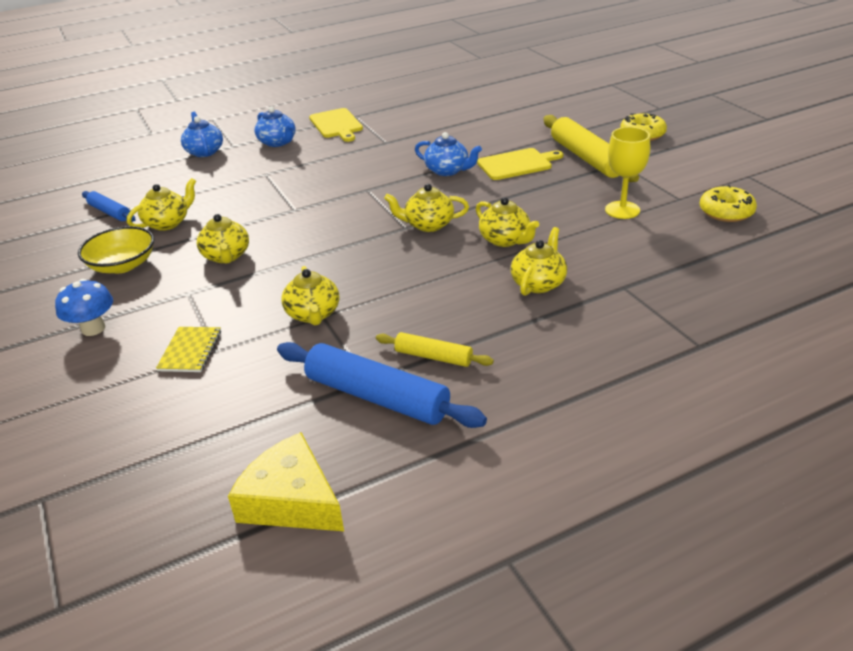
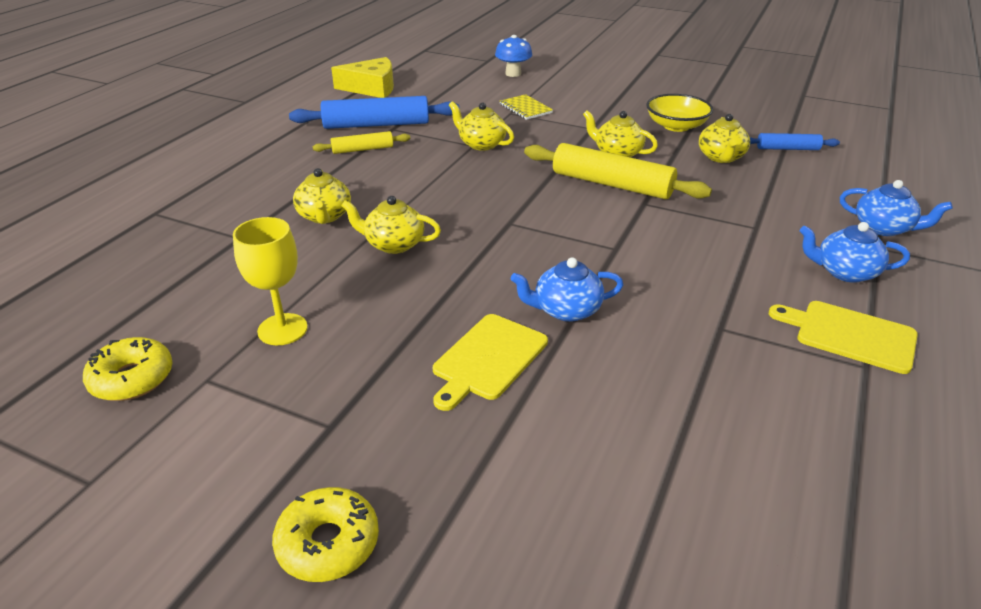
camera: 140 degrees right, 0 degrees up
blue mushroom [55,279,113,336] -> blue mushroom moved to [495,35,532,77]
yellow teapot [384,184,469,232] -> none
yellow rolling pin [543,115,639,182] -> yellow rolling pin moved to [524,143,712,199]

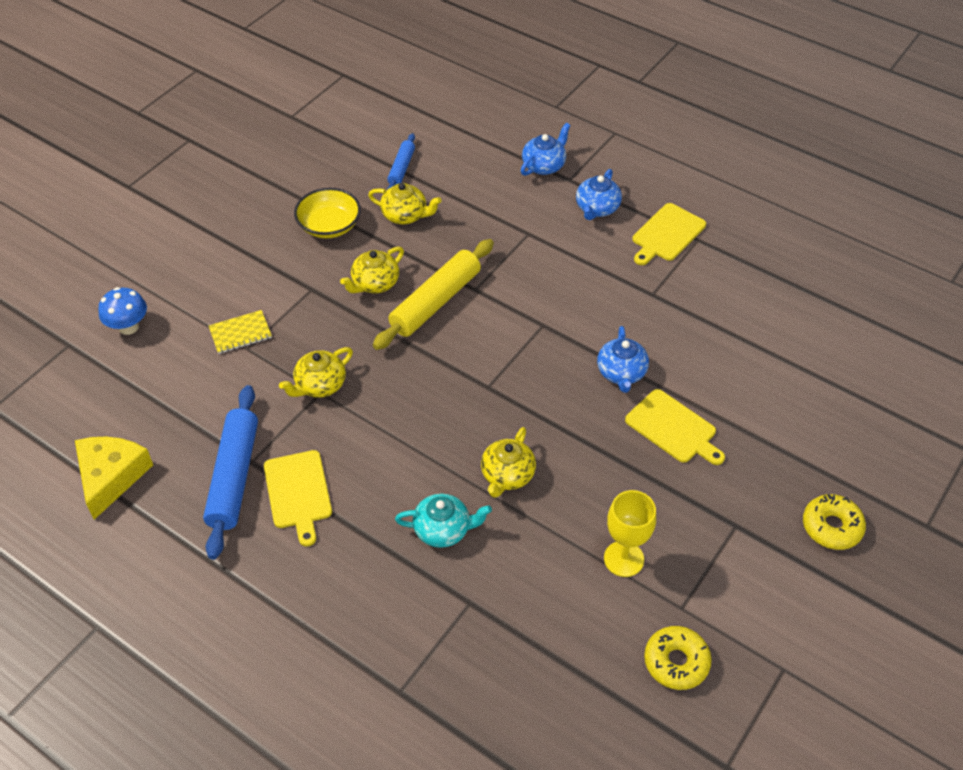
camera: 80 degrees left, 15 degrees up
yellow teapot [293,168,351,224] -> turquoise teapot [395,494,492,548]
yellow rolling pin [312,131,410,154] -> yellow cutting board [264,450,332,546]

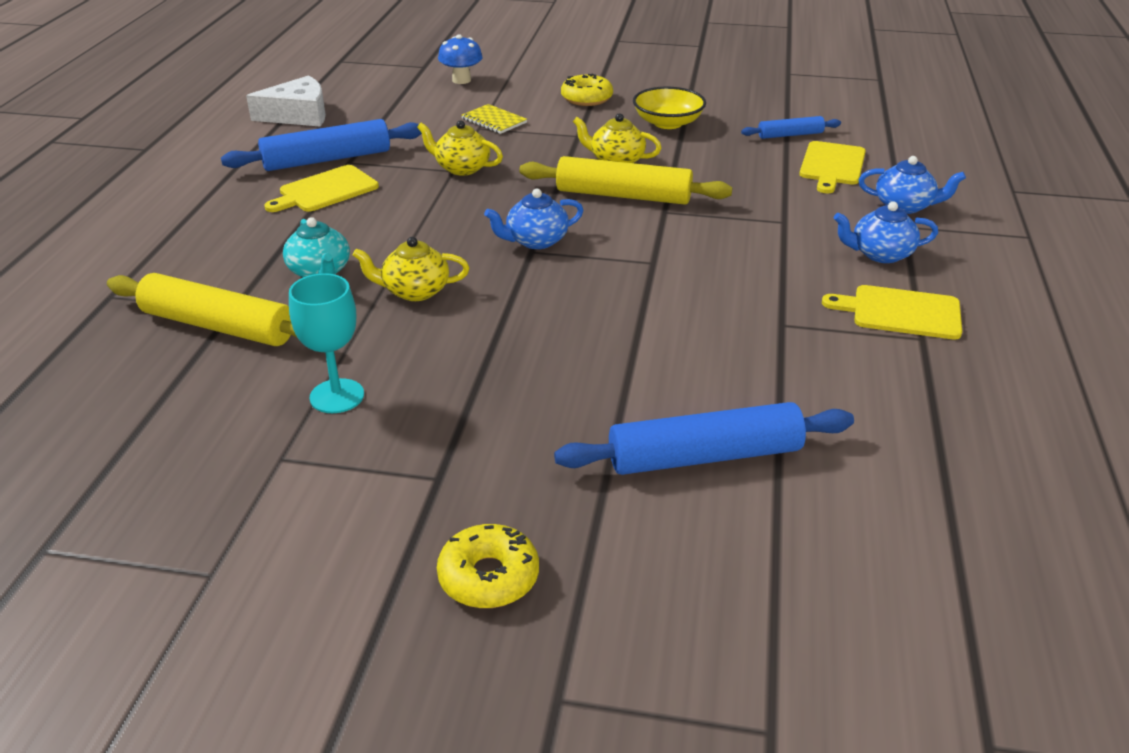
camera: 65 degrees right, 15 degrees down
yellow cheese [75,437,153,520] -> white cheese [246,75,326,126]
yellow teapot [368,183,442,224] -> none
blue teapot [597,326,649,393] -> blue teapot moved to [484,189,583,249]
yellow goblet [604,490,656,577] -> turquoise goblet [289,273,364,413]
yellow cutting board [625,389,725,465] -> yellow cutting board moved to [799,141,866,193]
yellow donut [644,626,712,690] -> yellow donut moved to [561,74,613,106]
none -> yellow rolling pin [107,273,297,346]
none -> blue rolling pin [554,402,854,475]

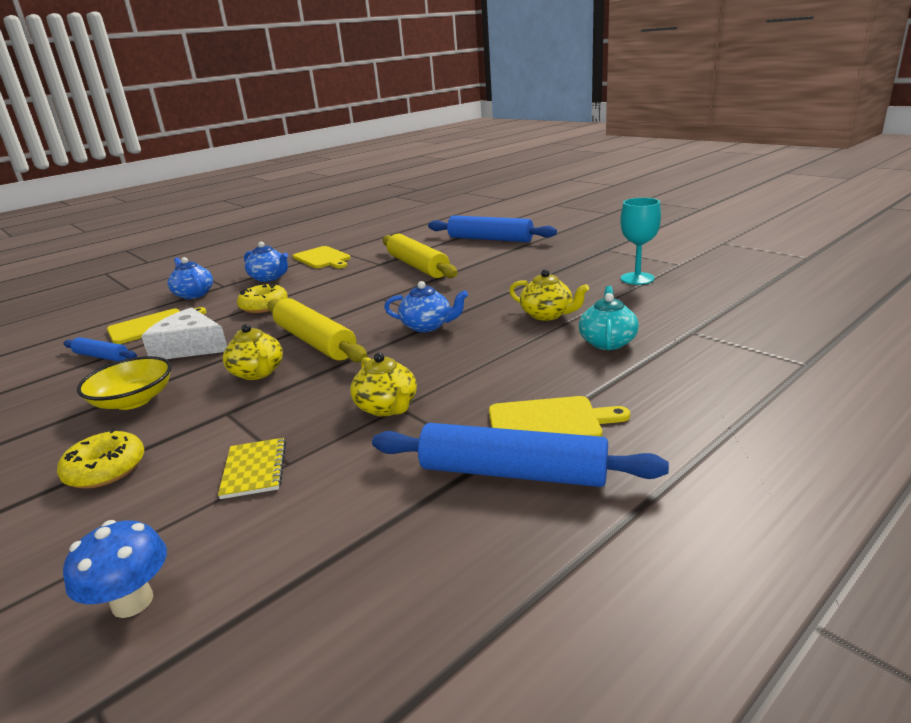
camera: 140 degrees left, 10 degrees down
yellow rolling pin [107,273,297,346] -> yellow rolling pin moved to [383,234,458,278]
white cheese [246,75,326,126] -> white cheese moved to [141,307,227,359]
yellow donut [437,524,539,608] -> yellow donut moved to [237,284,288,313]

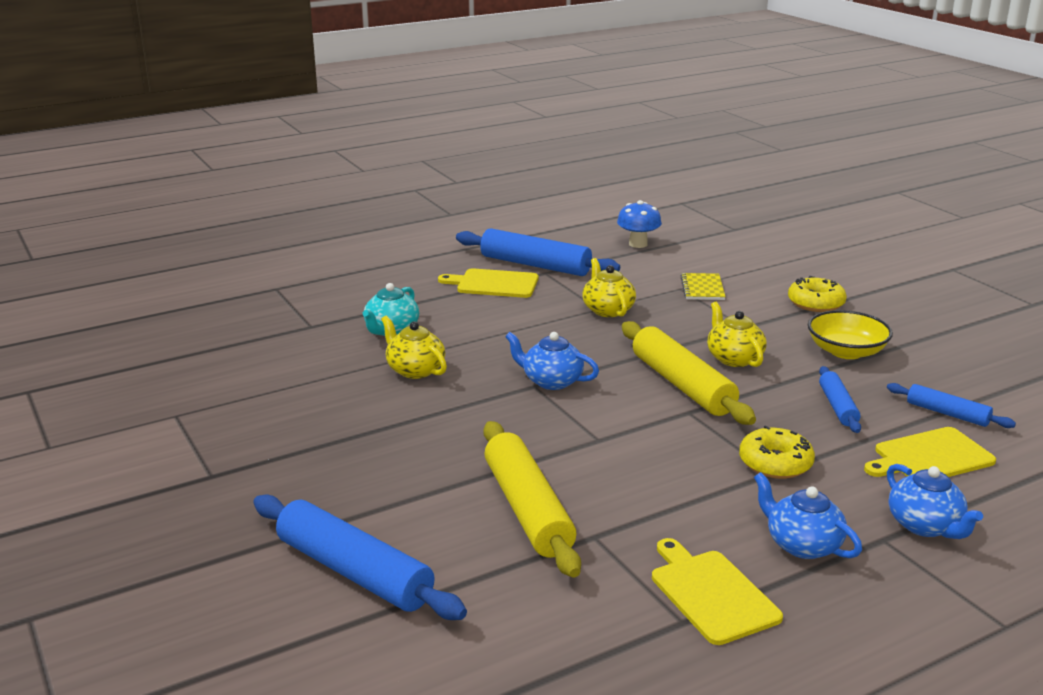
camera: 170 degrees left, 0 degrees up
blue mushroom [63,520,167,618] -> blue mushroom moved to [617,200,662,248]
white cheese [141,307,227,359] -> blue rolling pin [819,366,861,433]
turquoise goblet [620,198,661,285] -> none

